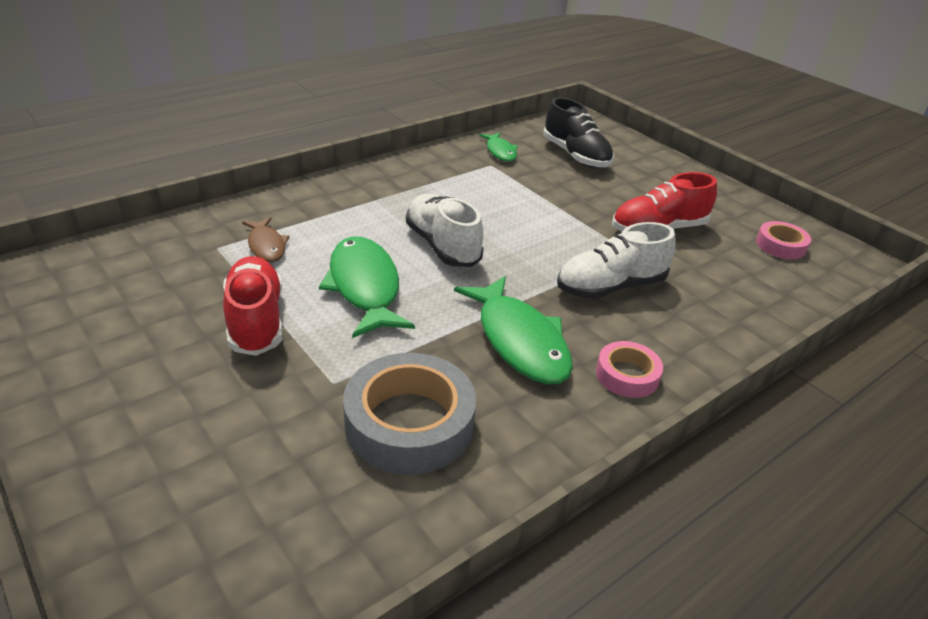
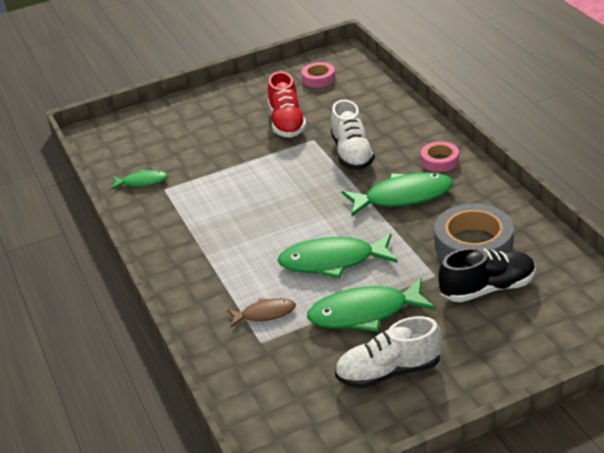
camera: 70 degrees left, 0 degrees up
red shoe [223,256,282,356] -> green fish [307,278,435,332]
white shoe [406,194,484,267] -> white shoe moved to [335,316,442,389]
black shoe [543,97,614,168] -> black shoe moved to [438,248,536,302]

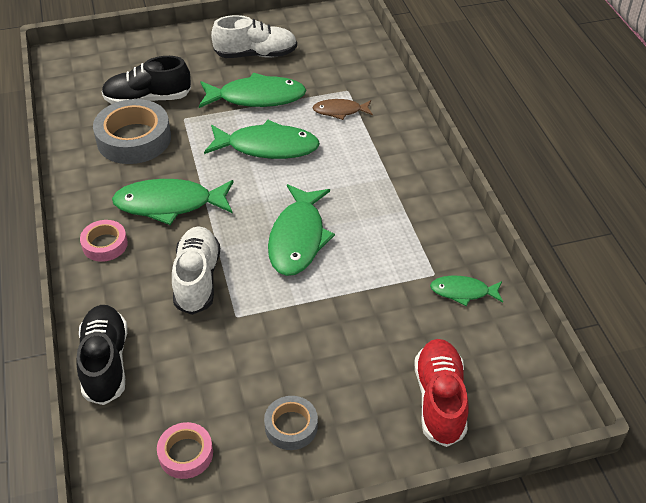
camera: 175 degrees left, 10 degrees up
red shoe [268,72,307,138] -> red shoe moved to [415,339,468,447]
none -> black shoe [76,305,127,405]
none -> grey tape [264,396,318,450]
none -> green fish [268,184,335,276]

